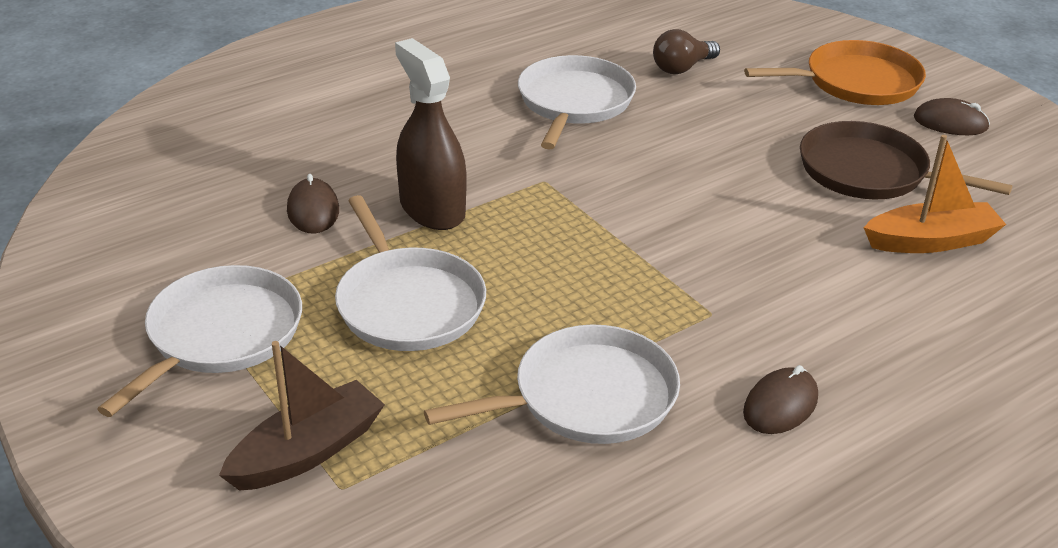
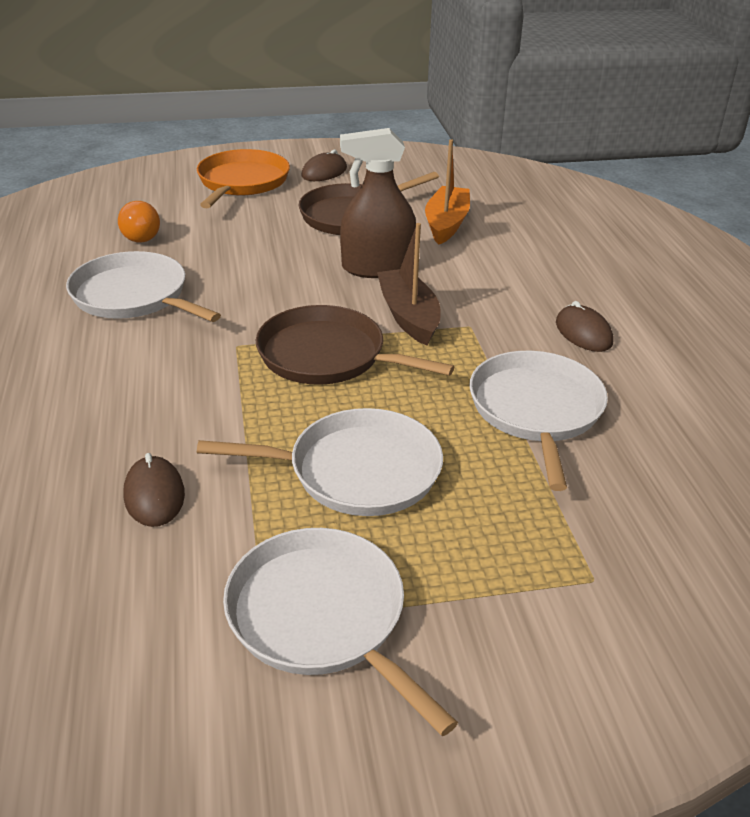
camera: 65 degrees left, 0 degrees up
brown boat [219,341,385,491] -> brown boat moved to [377,223,441,345]
brown mouse [287,174,339,233] -> brown mouse turned 60 degrees clockwise [123,453,185,527]
brown spray bottle [395,38,467,230] -> brown spray bottle moved to [340,128,416,278]
brown light bulb [653,29,720,74] -> orange light bulb [118,201,160,243]
none -> brown pan [256,305,454,385]

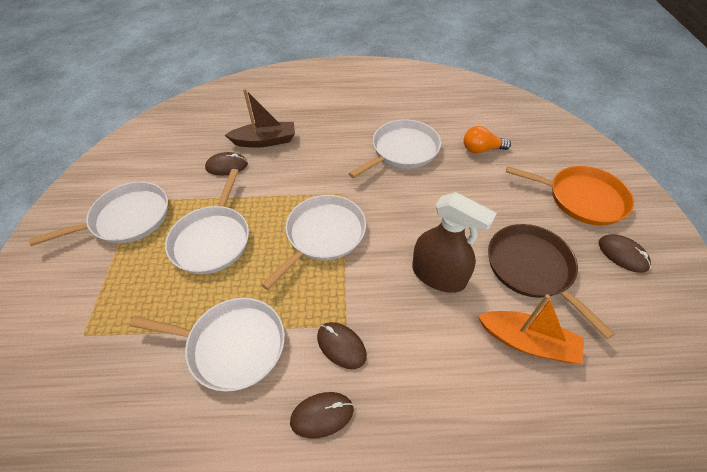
camera: 100 degrees right, 15 degrees up
brown pan [256,305,454,385] -> white pan [261,195,366,290]
brown spray bottle [340,128,416,278] -> brown spray bottle turned 120 degrees clockwise [412,192,497,293]
brown boat [377,223,441,345] -> brown boat moved to [225,89,295,148]
none -> brown mouse [317,322,367,369]

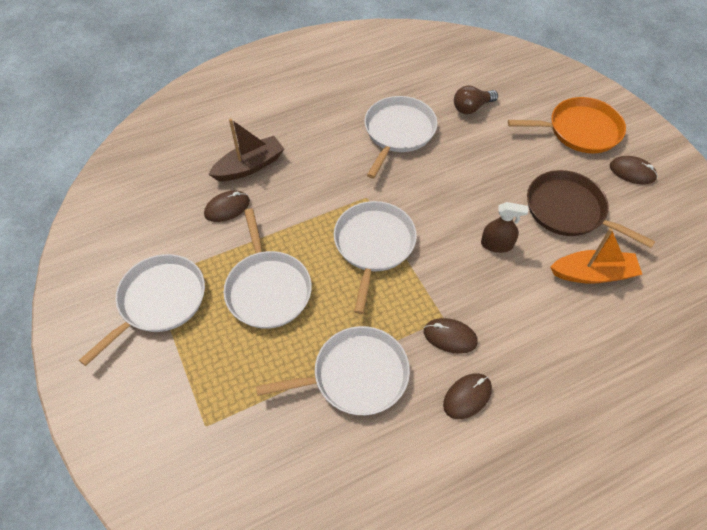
camera: 25 degrees left, 5 degrees up
brown spray bottle [412,192,497,293] -> brown spray bottle [481,202,528,253], size x0.60
orange light bulb [464,126,511,154] -> brown light bulb [454,85,498,114]

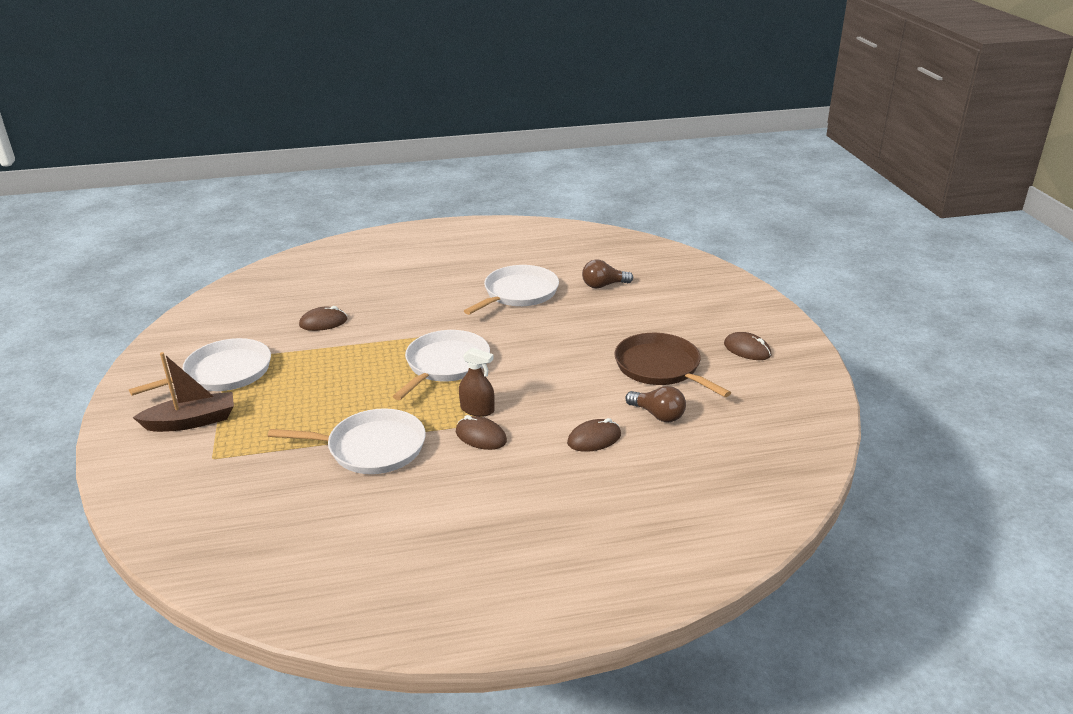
camera: 15 degrees right, 25 degrees down
brown boat [208,119,284,181] -> brown boat moved to [132,352,234,432]
white pan [224,208,312,329] -> none
brown mouse [443,373,492,419] -> brown mouse moved to [567,418,621,452]
brown spray bottle [481,202,528,253] -> brown spray bottle moved to [459,348,495,417]
orange pan [508,97,626,153] -> none
orange boat [550,228,642,284] -> brown light bulb [625,386,686,422]

